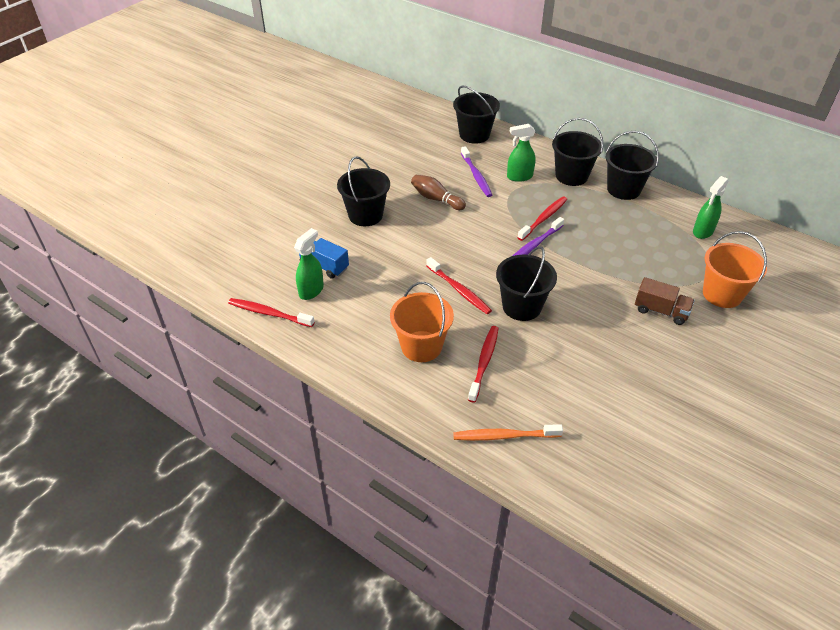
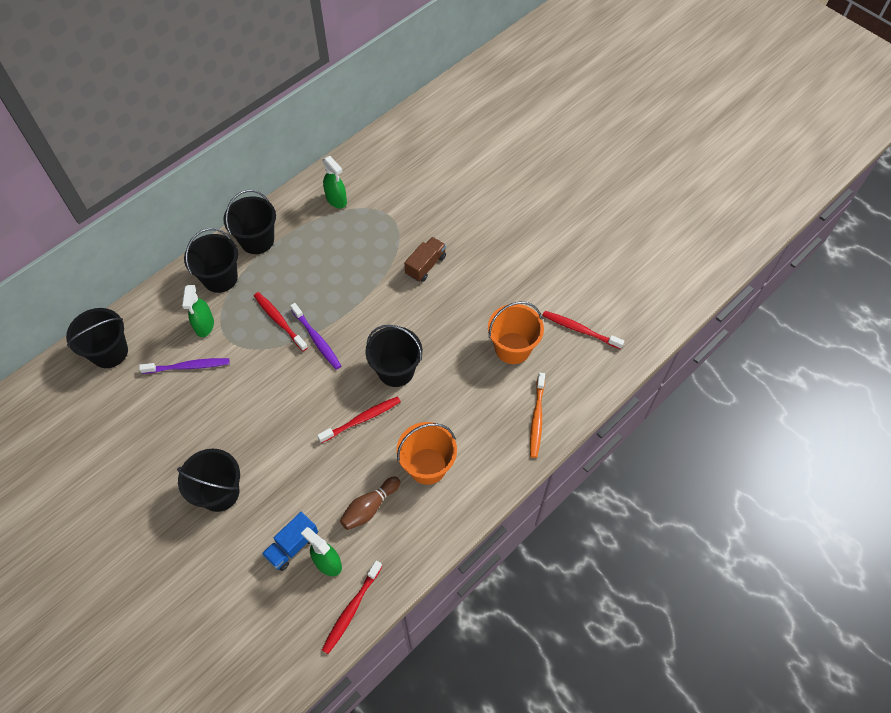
camera: 80 degrees left, 15 degrees up
brown bowling pin [411,175,466,210] -> brown bowling pin moved to [340,476,400,530]
red toothbrush [468,326,499,403] -> red toothbrush moved to [542,311,624,349]
orange bucket [703,231,767,308] -> orange bucket moved to [488,302,544,364]

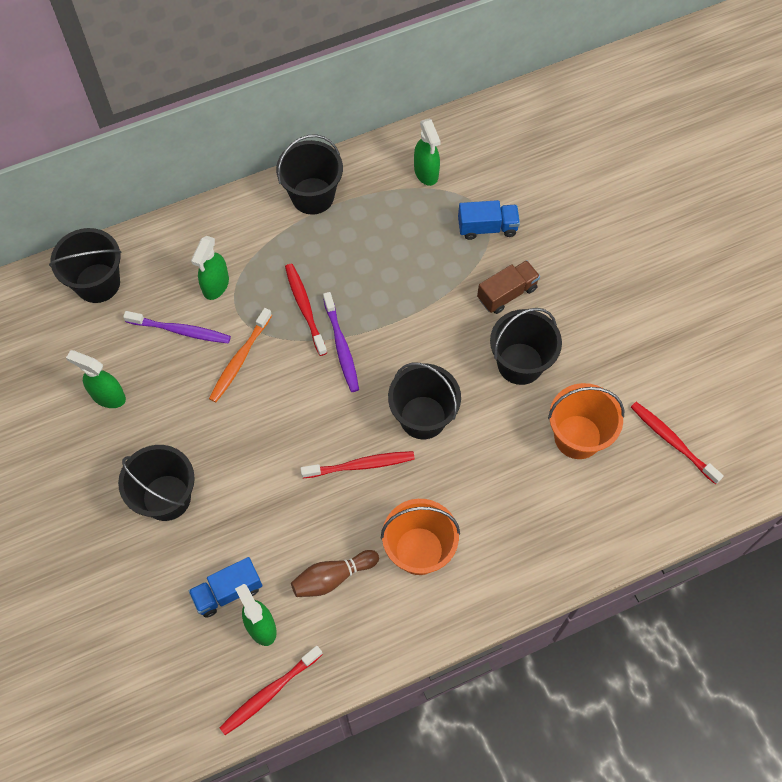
camera: 20 degrees right, 5 degrees up
black bucket [184,228,238,293] -> black bucket moved to [490,308,562,385]
orange toothbrush [530,373,545,458] -> orange toothbrush moved to [209,308,272,402]
none -> green spray bottle [66,350,126,408]
none -> blue truck [458,200,520,240]

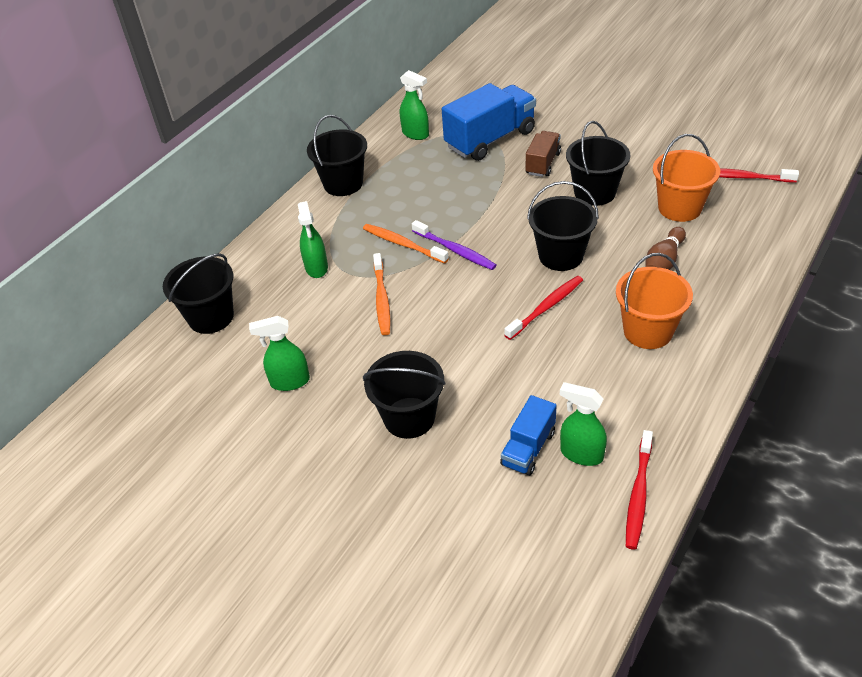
camera: 30 degrees left, 20 degrees down
purple toothbrush [123,311,231,343] -> none
red toothbrush [285,264,327,356] -> orange toothbrush [363,224,449,264]
brown bowling pin [291,550,379,597] -> brown bowling pin moved to [645,227,686,270]
blue truck [458,200,520,240] -> blue truck [442,83,536,161], size x1.81

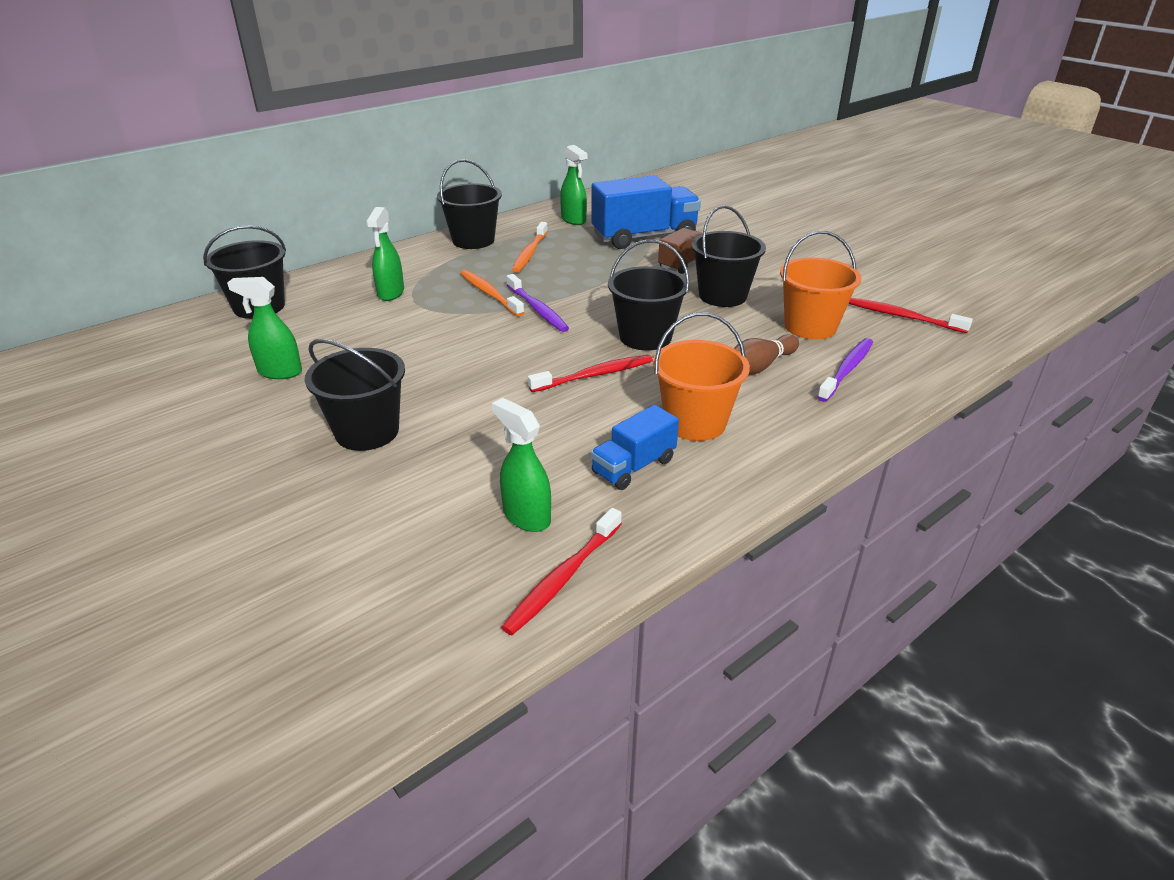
camera: 15 degrees right, 10 degrees down
orange toothbrush [373,253,391,335] -> orange toothbrush moved to [512,222,548,272]
blue truck [500,395,557,476] -> blue truck moved to [591,405,679,490]
none -> purple toothbrush [817,338,873,402]

